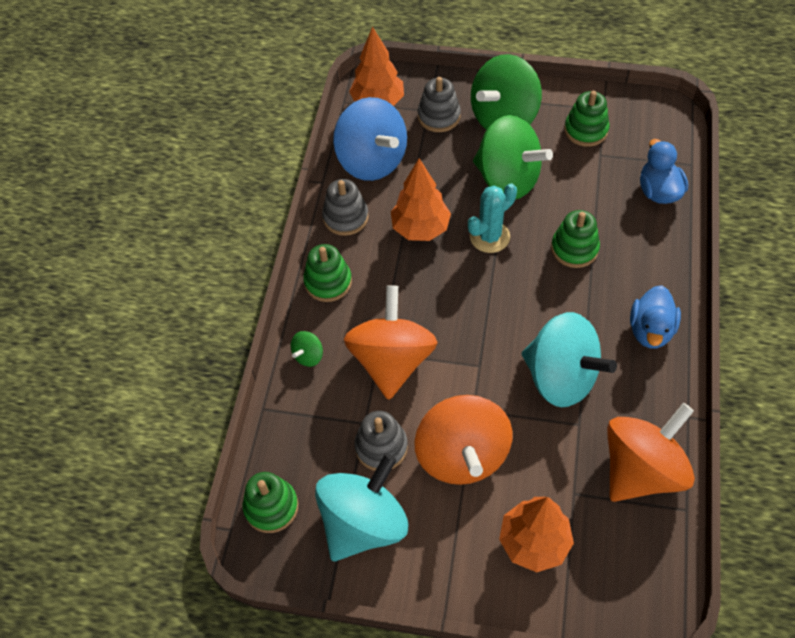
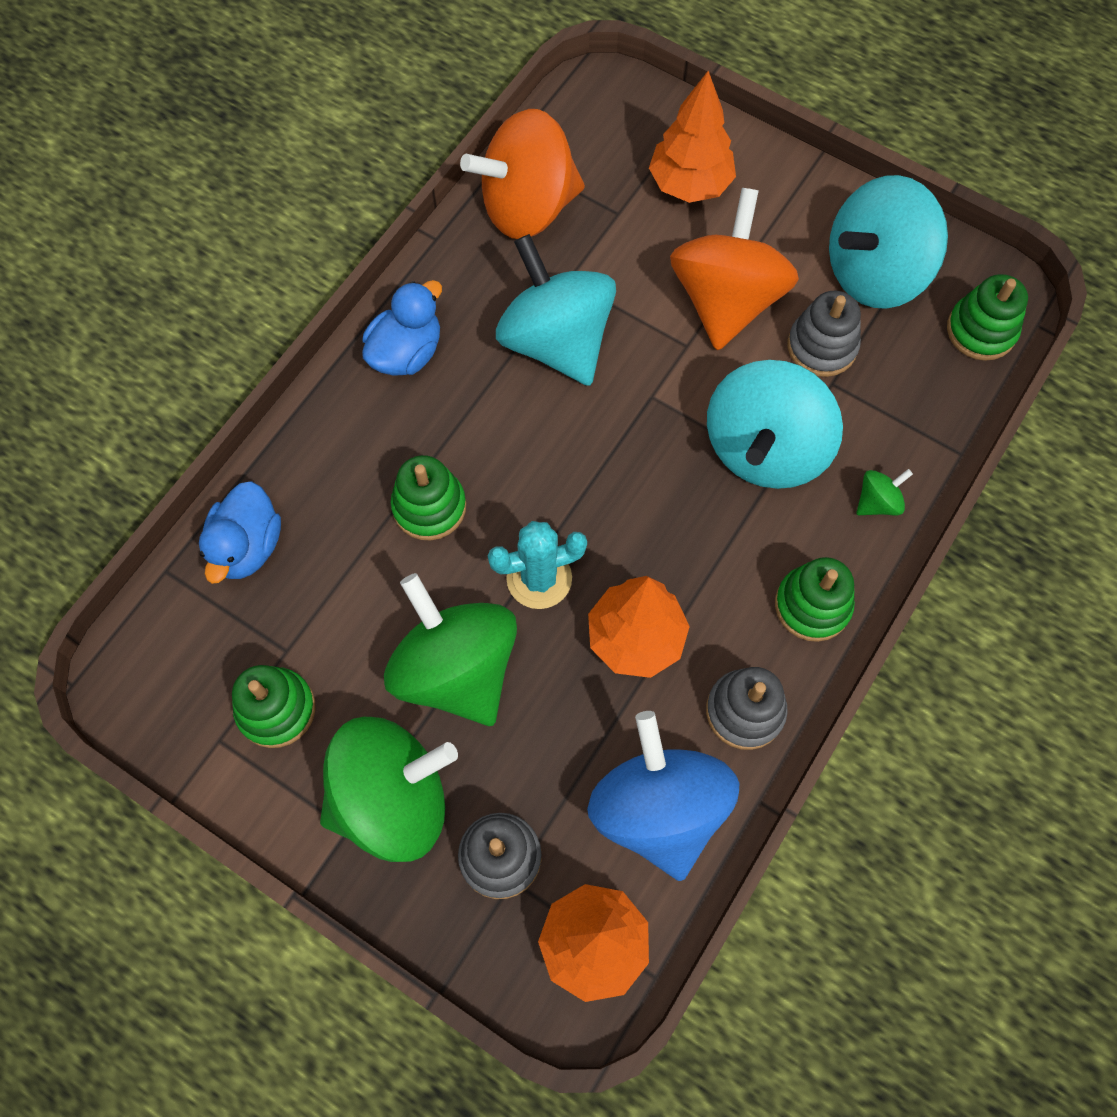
camera: 160 degrees left, 10 degrees up
orange spinning top [344,285,438,400] -> turquoise spinning top [707,360,843,489]

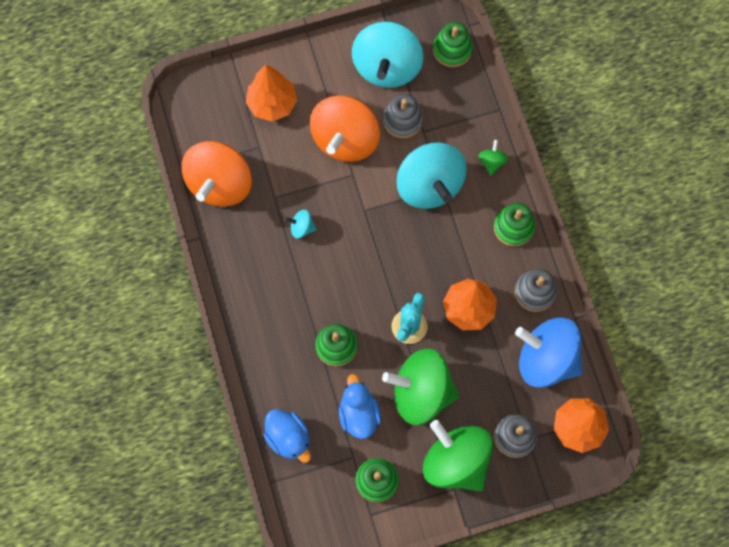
camera: 50 degrees left, 5 degrees up
green spinning top [320,717,458,862] -> green spinning top turned 60 degrees counterclockwise [423,420,493,491]
blue duck [362,280,442,376] -> blue duck moved to [339,374,381,439]
turquoise spinning top [496,234,616,386] -> turquoise spinning top [285,210,317,239], size x0.41
orange spinning top [670,188,799,350] -> orange spinning top turned 120 degrees counterclockwise [310,95,380,162]

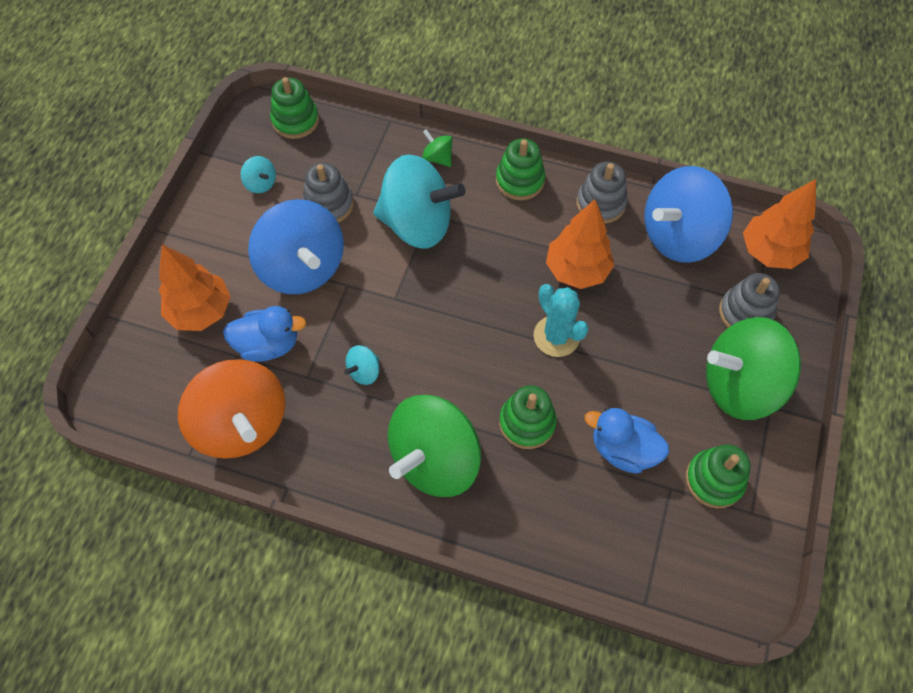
camera: 55 degrees left, 10 degrees down
blue duck [263,409,311,463] -> blue duck moved to [223,306,306,362]
orange spinning top [310,95,380,162] -> blue spinning top [248,199,344,294]
turquoise spinning top [352,21,424,88] -> turquoise spinning top [241,156,276,193], size x0.41
green spinning top [382,349,460,425] -> green spinning top moved to [388,395,481,497]

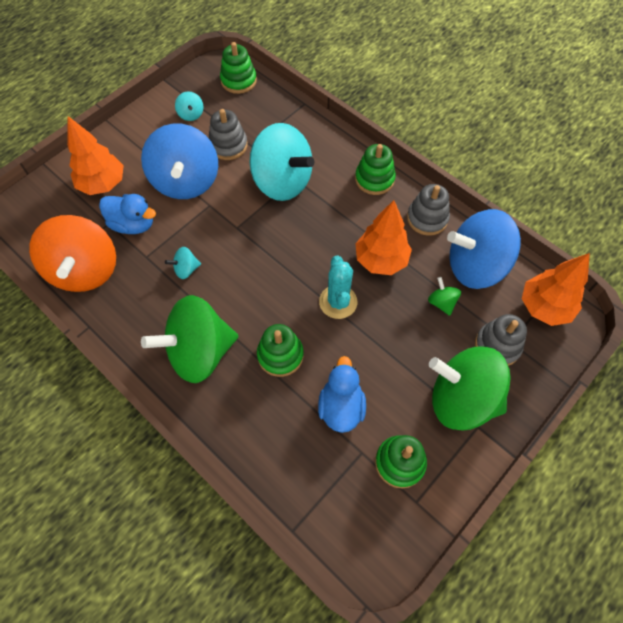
camera: 25 degrees right, 0 degrees up
green spinning top [422,129,452,167] -> green spinning top moved to [428,277,461,316]
blue duck [585,408,669,474] -> blue duck turned 45 degrees clockwise [318,356,366,433]

